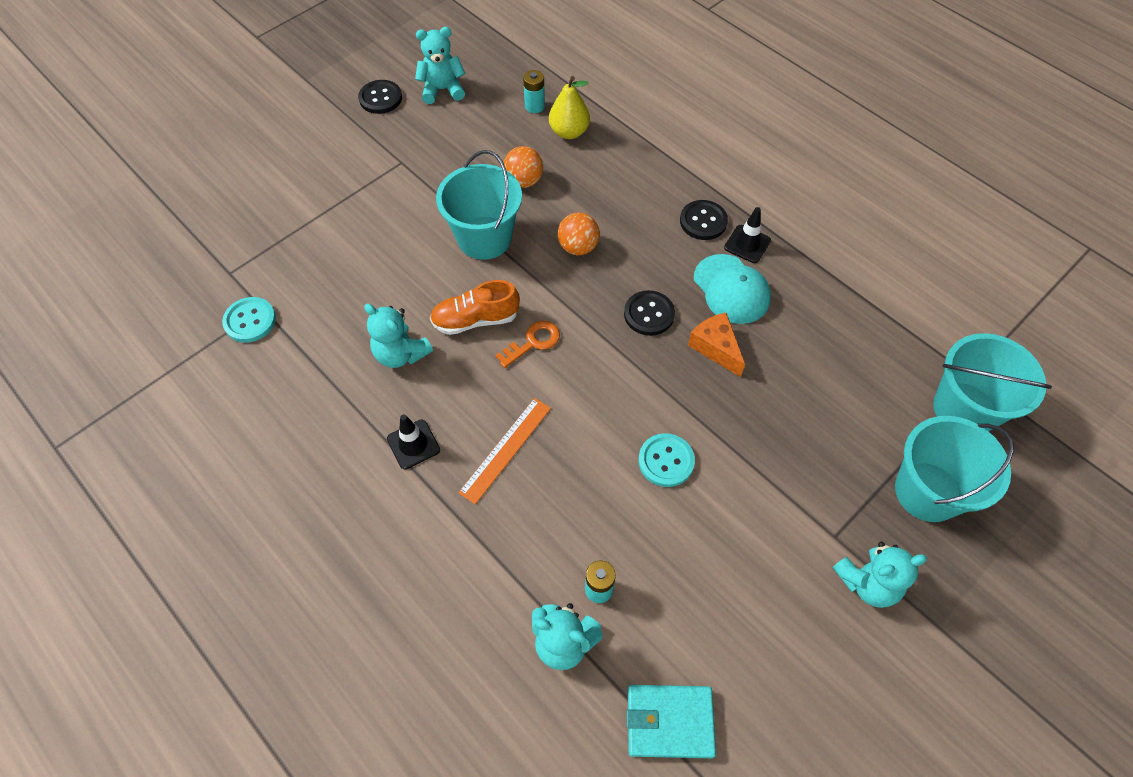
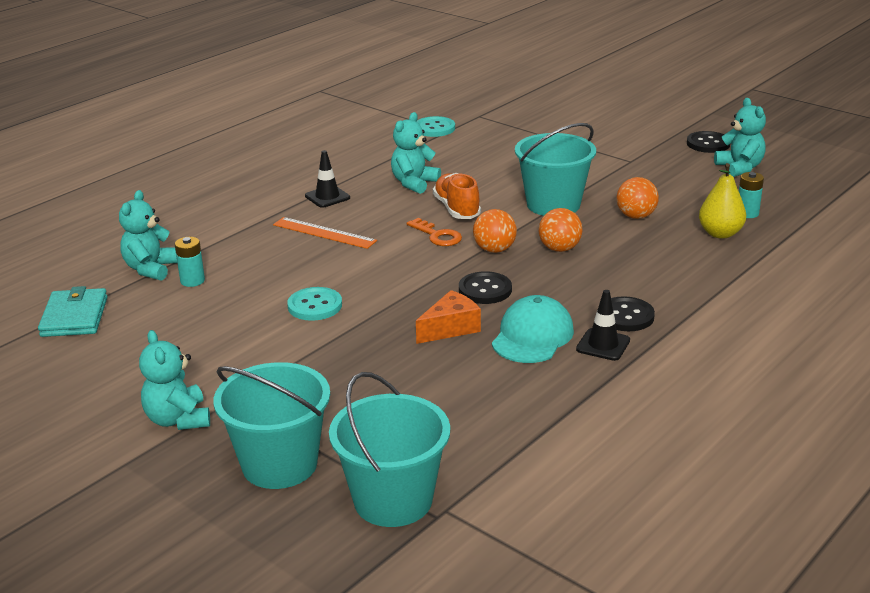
camera: 85 degrees right, 30 degrees down
turquoise cap [694,254,771,324] -> turquoise cap turned 150 degrees clockwise [492,295,574,363]
none -> orange ball [473,209,517,253]

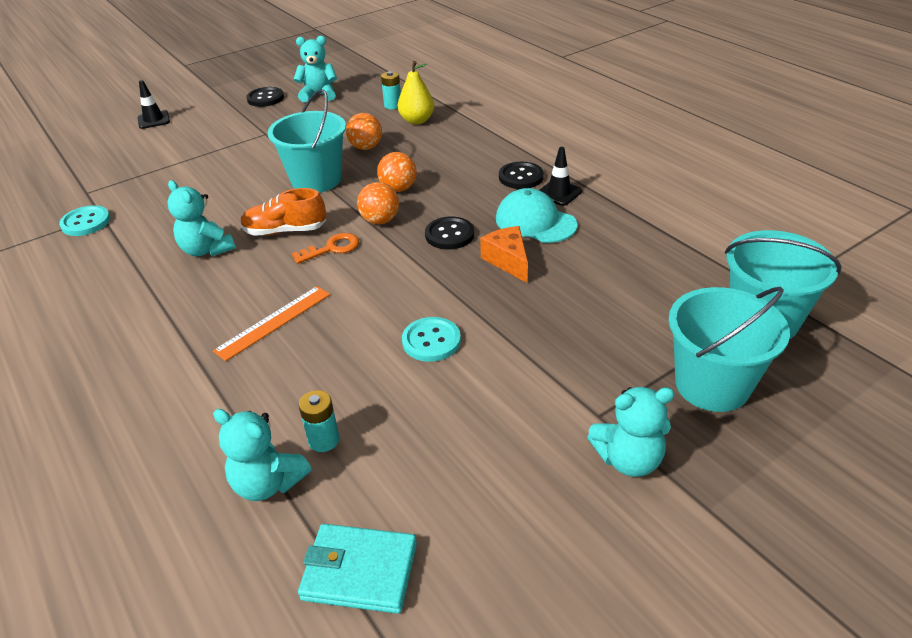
camera: 75 degrees left, 10 degrees up
black traffic cone [305,150,350,208] -> black traffic cone moved to [138,80,170,129]

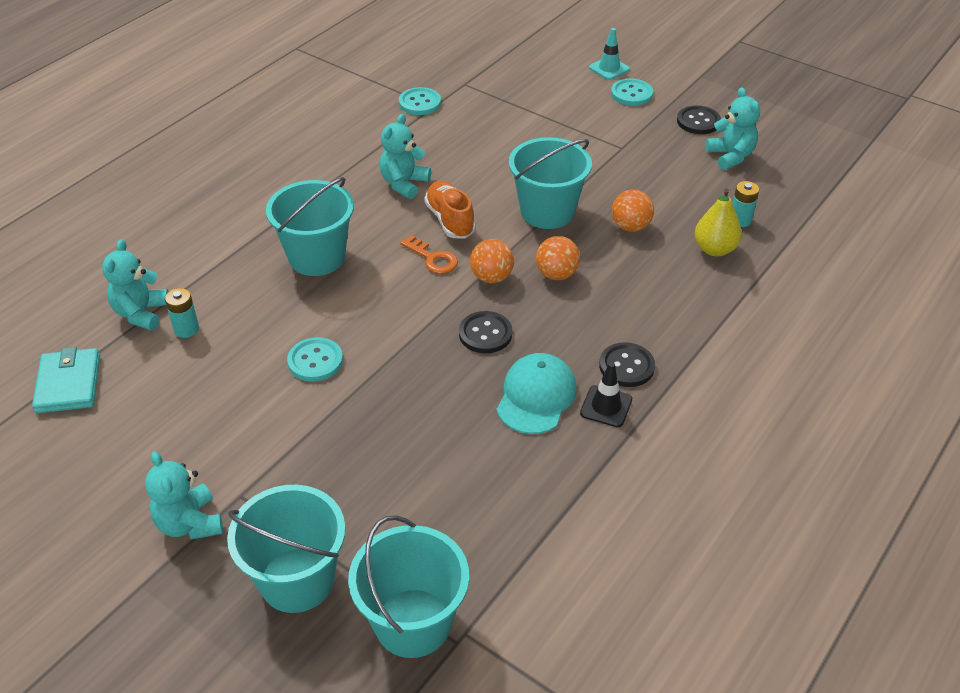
camera: 70 degrees right, 5 degrees up
black traffic cone [138,80,170,129] -> turquoise traffic cone [589,28,630,80]
orange ruler [213,286,330,361] -> turquoise bucket [266,177,354,276]
orange cheese [480,226,528,283] -> none
none -> turquoise button [611,78,653,106]

